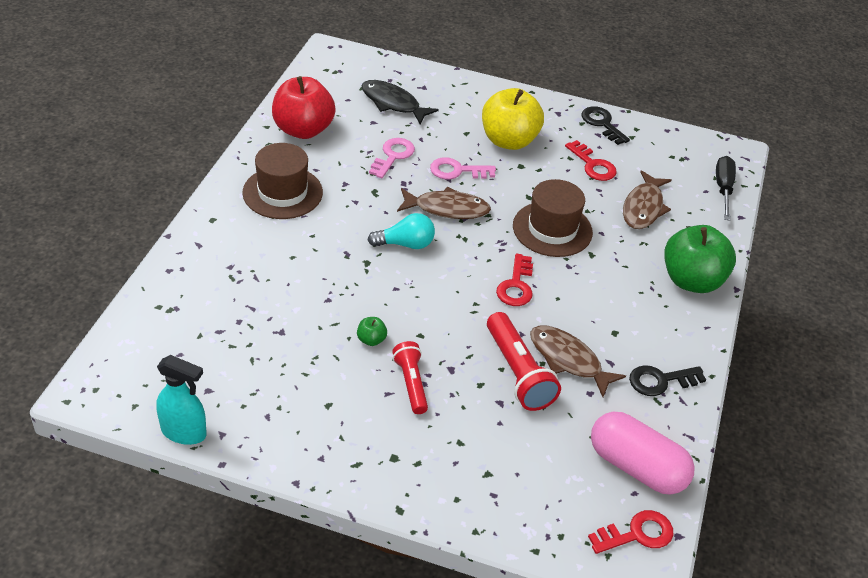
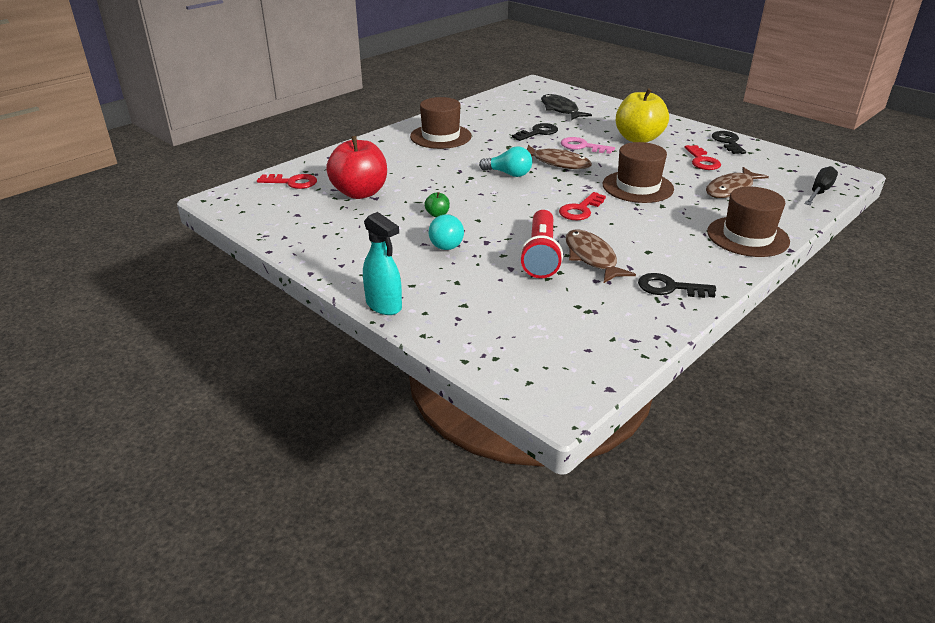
camera: 30 degrees right, 10 degrees down
turquoise spray bottle [156,355,207,445] -> turquoise spray bottle moved to [363,212,402,315]
red apple [272,76,336,139] -> red apple moved to [326,136,387,199]
pink key [369,138,415,178] -> black key [512,123,558,141]
red flashlight [392,341,428,414] -> turquoise light bulb [429,214,464,250]
red key [588,510,673,554] -> red key moved to [257,174,317,189]
pink capsule [591,412,695,495] -> none
green apple [664,225,736,293] -> brown hat [707,187,790,257]

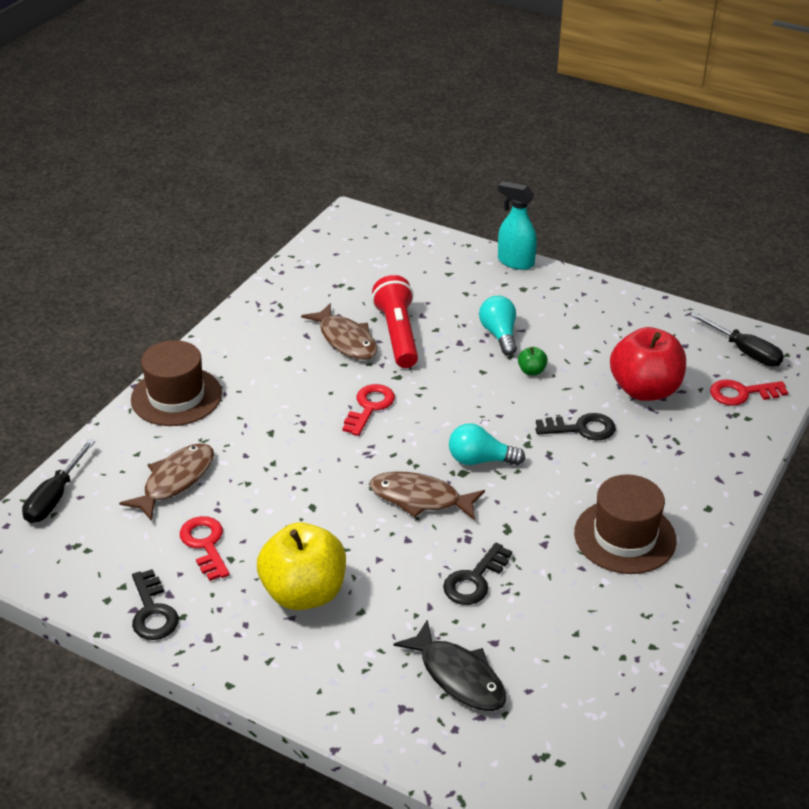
camera: 165 degrees right, 5 degrees up
pink key [561,137,615,154] -> none
brown hat [603,142,674,203] -> none
black key [638,273,716,298] -> black key moved to [536,413,616,441]
none -> black screwdriver [691,312,784,367]

